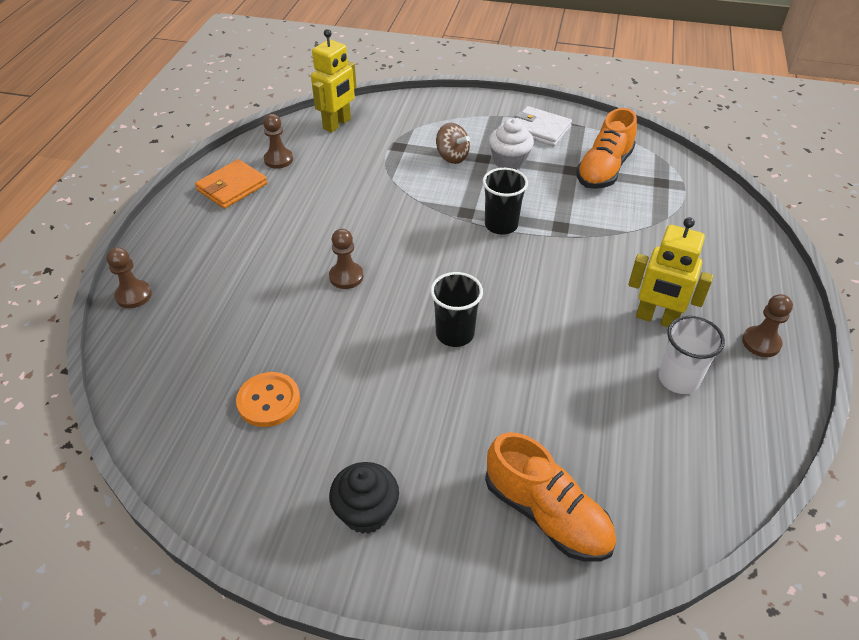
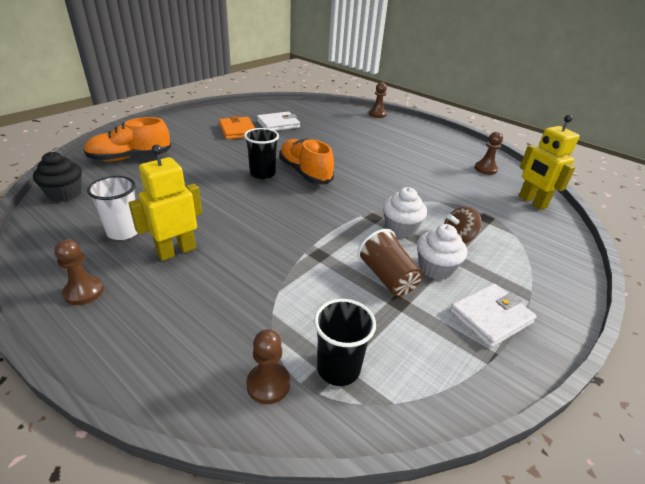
camera: 115 degrees right, 10 degrees down
orange wallet [195,159,267,209] -> orange wallet moved to [219,116,255,139]
orange button [236,372,300,427] -> white wallet [257,112,300,131]
brown pawn [329,229,363,289] -> brown pawn moved to [246,329,290,404]
black cupcake [329,462,399,534] -> black cupcake moved to [33,152,82,202]
black cup [483,168,528,235] -> black cup moved to [314,299,376,386]
orange shoe [576,108,637,189] -> orange shoe moved to [279,138,334,184]
none -> brown cup [358,229,422,296]
none -> white cupcake [383,187,427,238]

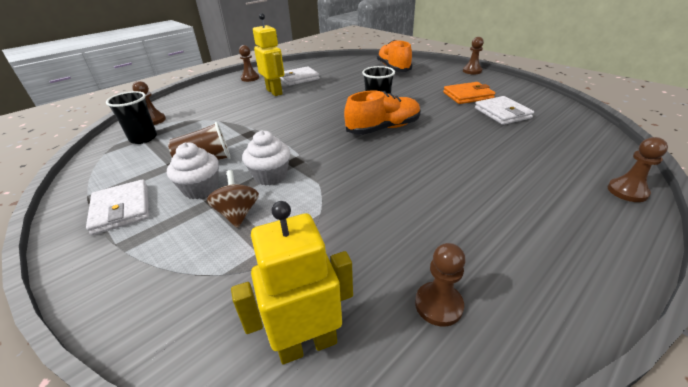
camera: 100 degrees right, 0 degrees up
black cupcake [33,152,82,202] -> none
white cup [87,176,138,240] -> white wallet [280,66,320,86]
none -> brown pawn [463,37,484,74]

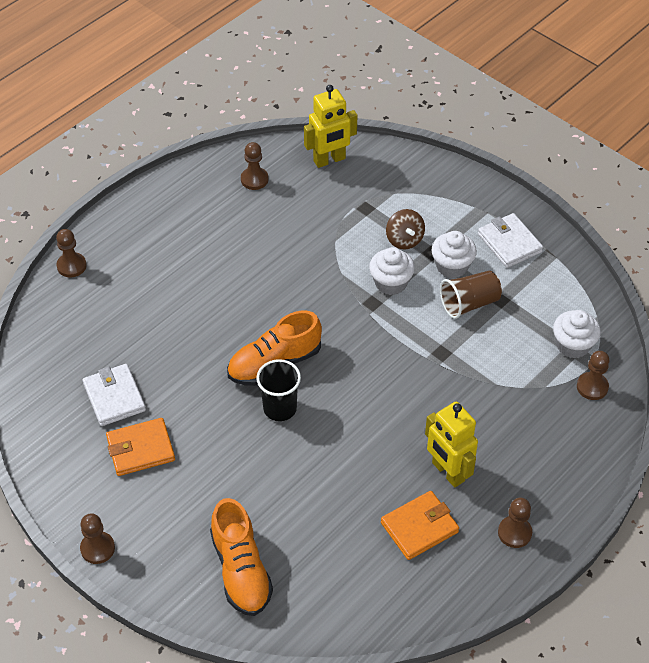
camera: 175 degrees right, 15 degrees up
black cup [106,91,157,144] -> white cupcake [553,310,601,359]
white wallet [280,66,320,86] -> orange wallet [381,491,459,560]

